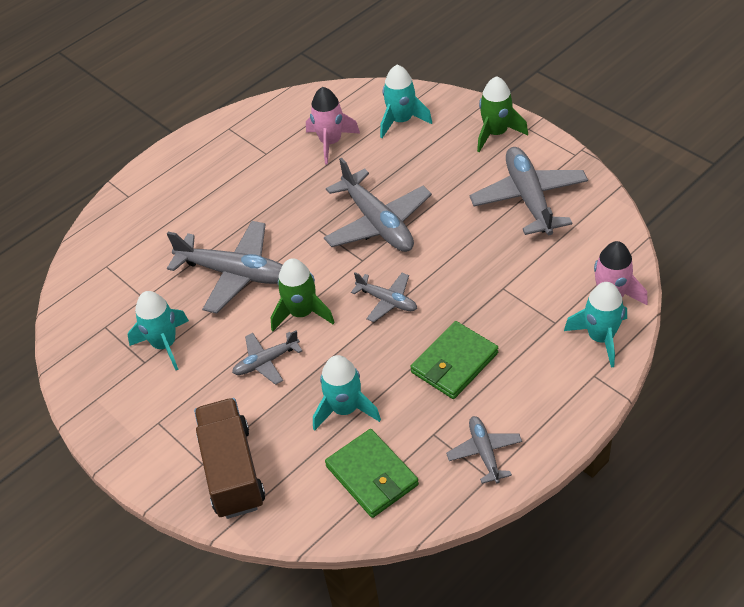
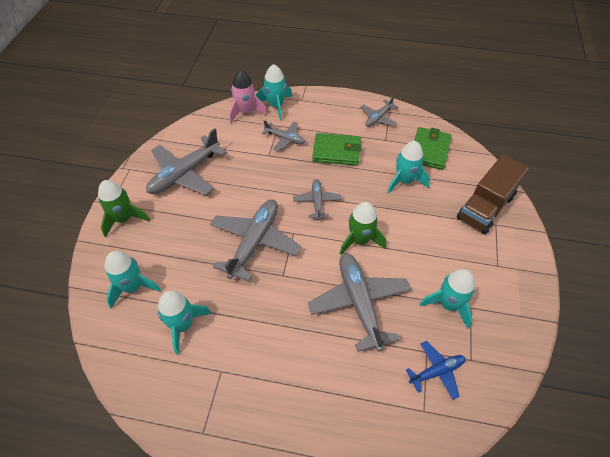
camera: 130 degrees left, 5 degrees up
grey plane [232,330,302,385] -> grey plane moved to [262,120,305,151]
pink rocket [306,87,360,165] -> turquoise rocket [158,291,212,354]
none -> blue plane [406,341,465,400]

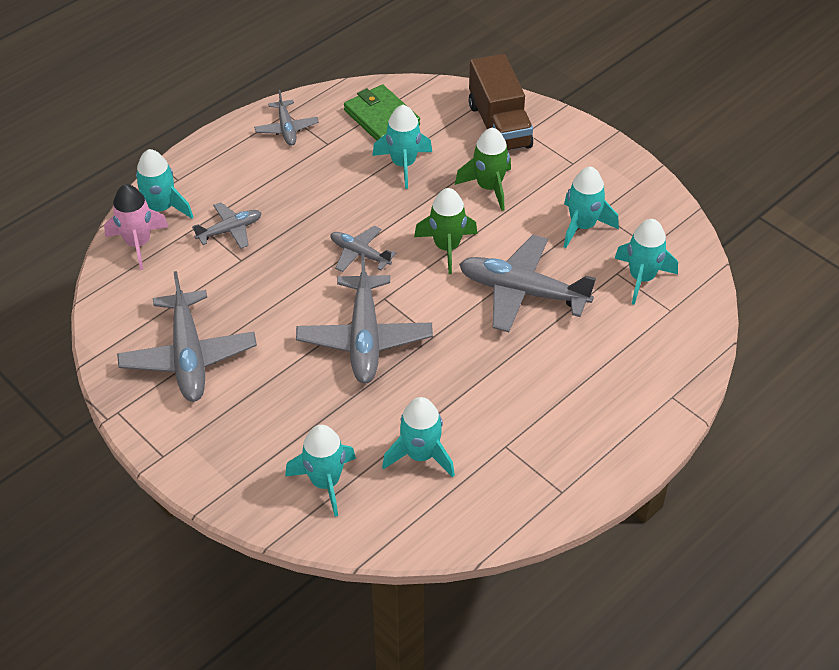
camera: 55 degrees left, 5 degrees down
green rocket [98,180,150,238] -> green rocket moved to [455,127,511,211]
grey plane [210,199,301,281] -> grey plane turned 150 degrees counterclockwise [296,253,433,383]
green wallet [312,133,362,166] -> none
blue plane [406,341,465,400] -> turquoise rocket [614,219,678,305]

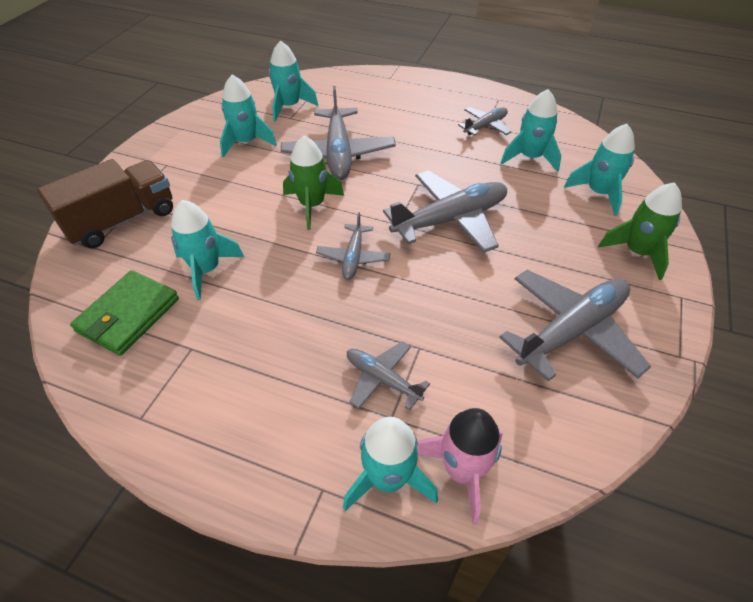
camera: 115 degrees left, 0 degrees up
grey plane [254,90,319,146] -> grey plane moved to [458,107,511,136]
green rocket [455,127,511,211] -> green rocket moved to [598,182,682,280]

